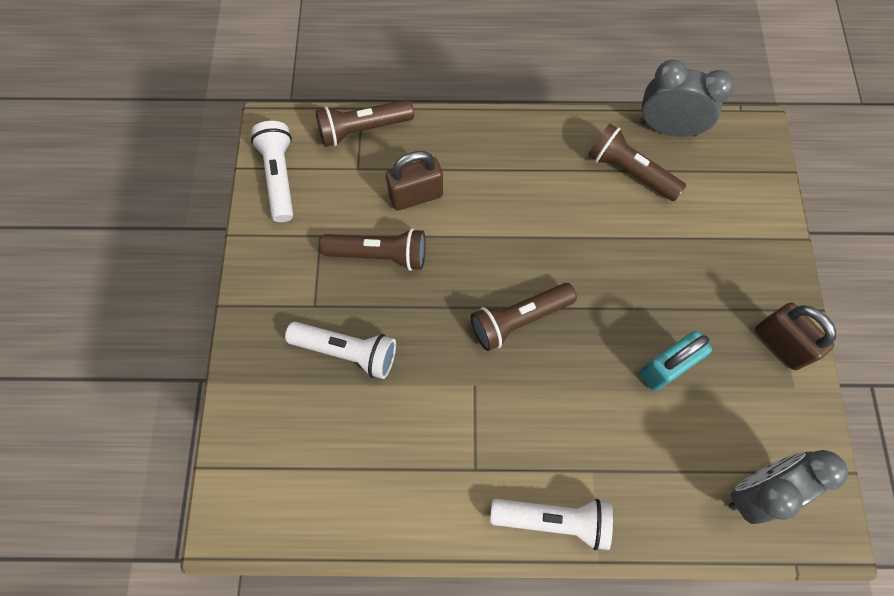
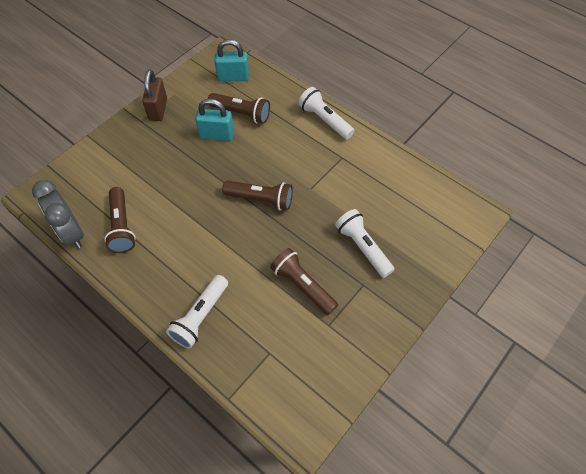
camera: 140 degrees left, 10 degrees down
white flashlight [251,121,293,222] -> white flashlight moved to [166,275,228,349]
brown flashlight [316,99,414,147] -> brown flashlight moved to [208,93,270,124]
brown padlock [386,151,443,211] -> none
grey clock [729,450,848,524] -> turquoise padlock [214,39,249,82]

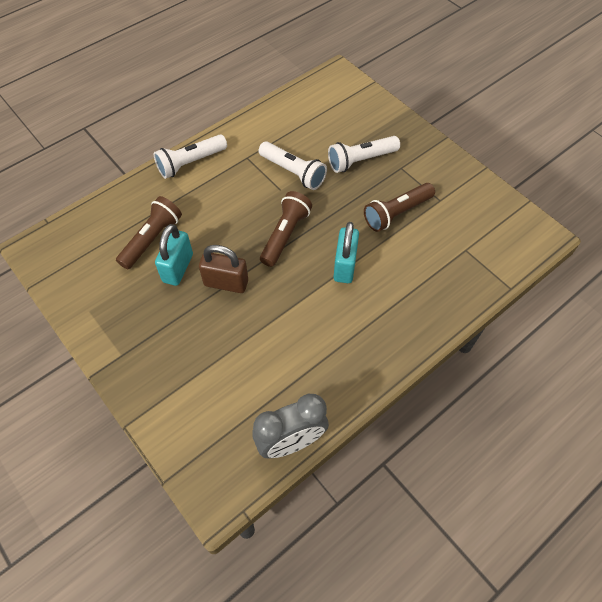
camera: 80 degrees left, 0 degrees up
brown flashlight [104,187,136,253] -> none
brown padlock [142,70,167,121] -> brown padlock moved to [199,245,248,293]
white flashlight [166,275,228,349] -> white flashlight moved to [259,141,327,190]
turquoise padlock [214,39,249,82] -> turquoise padlock moved to [334,222,359,283]

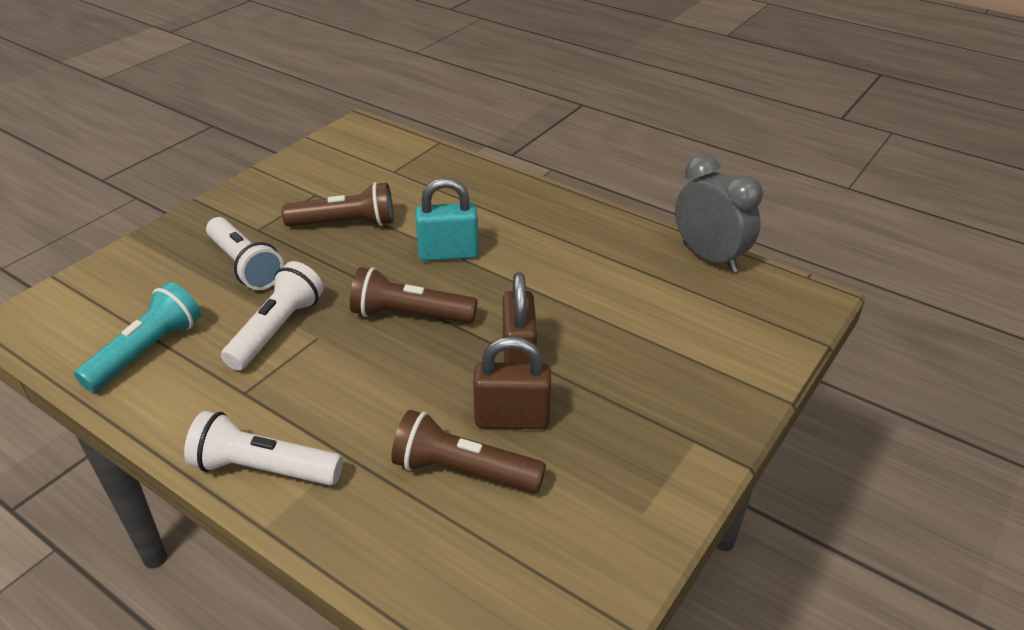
camera: 105 degrees left, 20 degrees down
white flashlight [154,135,227,179] -> white flashlight turned 150 degrees clockwise [184,411,343,486]
turquoise padlock [155,224,193,286] -> brown padlock [473,336,551,429]
brown flashlight [364,183,435,232] -> brown flashlight turned 45 degrees counterclockwise [282,182,394,227]
none -> turquoise flashlight [74,282,201,392]

